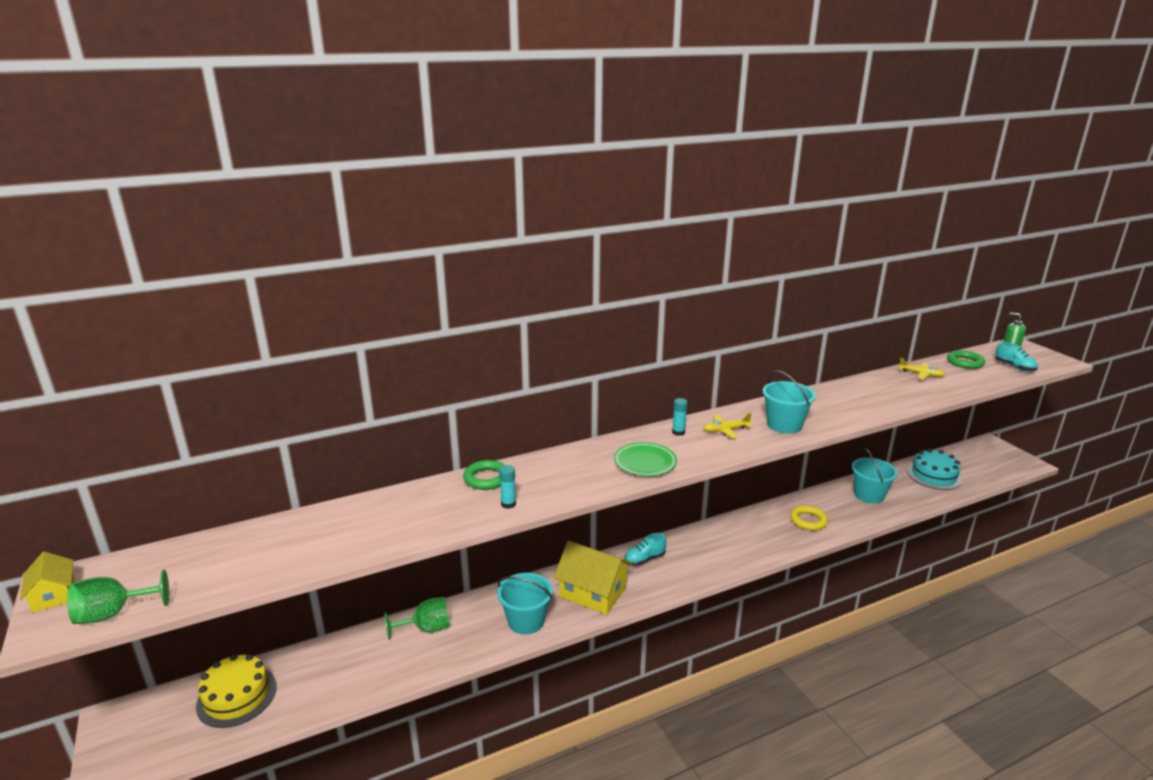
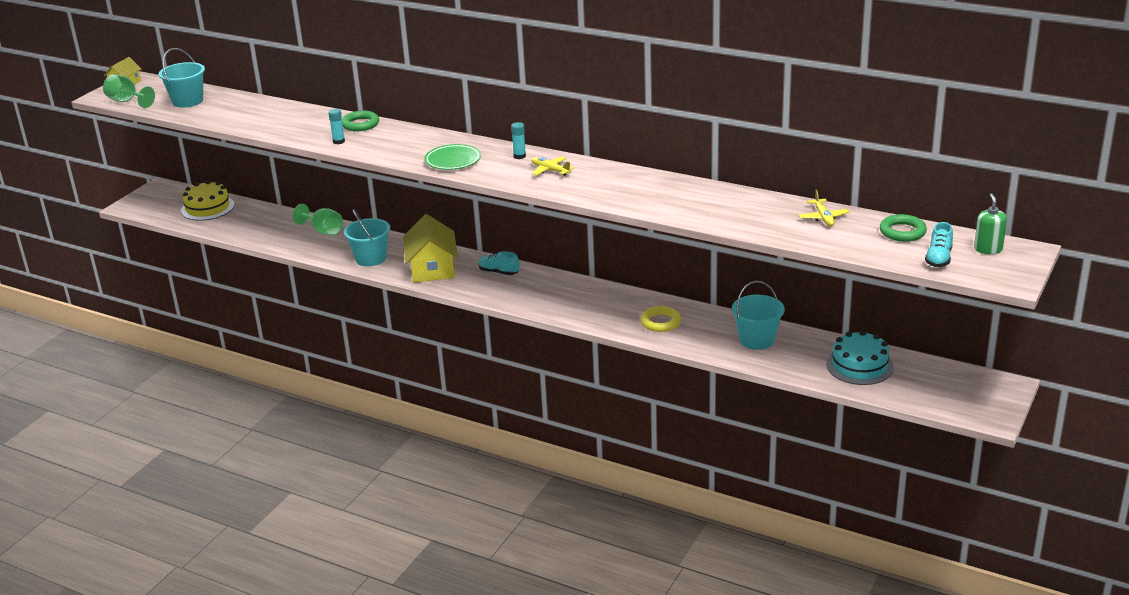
camera: 55 degrees right, 5 degrees up
turquoise bucket [762,370,816,434] -> turquoise bucket moved to [159,48,205,108]

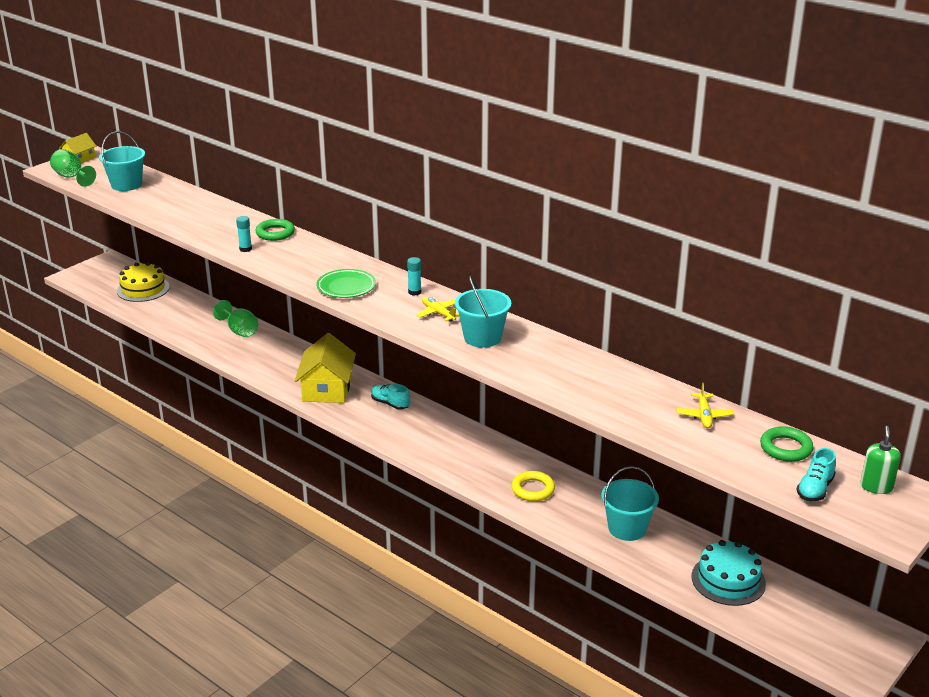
camera: 10 degrees right, 0 degrees up
turquoise bucket [344,209,390,266] -> turquoise bucket moved to [455,276,511,348]

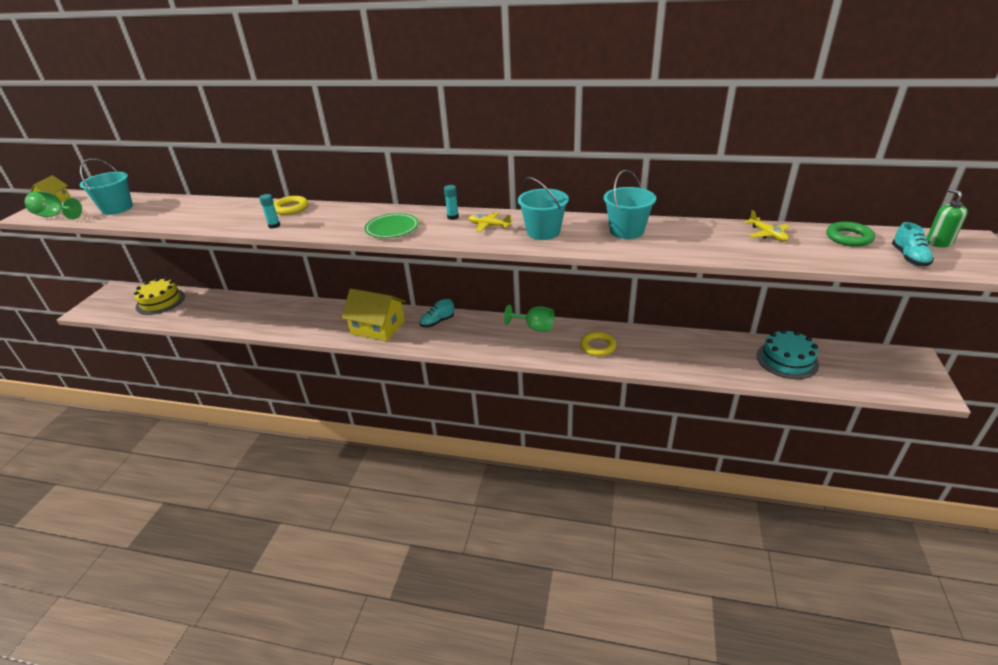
camera: 25 degrees left, 5 degrees up
green goblet [213,300,258,337] -> green goblet moved to [504,305,554,332]
green ring [256,219,295,241] -> yellow ring [274,196,308,215]
yellow house [295,333,356,403] -> yellow house turned 45 degrees counterclockwise [341,288,406,341]
turquoise shoe [371,384,410,410] -> turquoise shoe turned 45 degrees counterclockwise [419,299,454,328]
turquoise bucket [601,466,659,541] -> turquoise bucket moved to [604,170,656,239]

